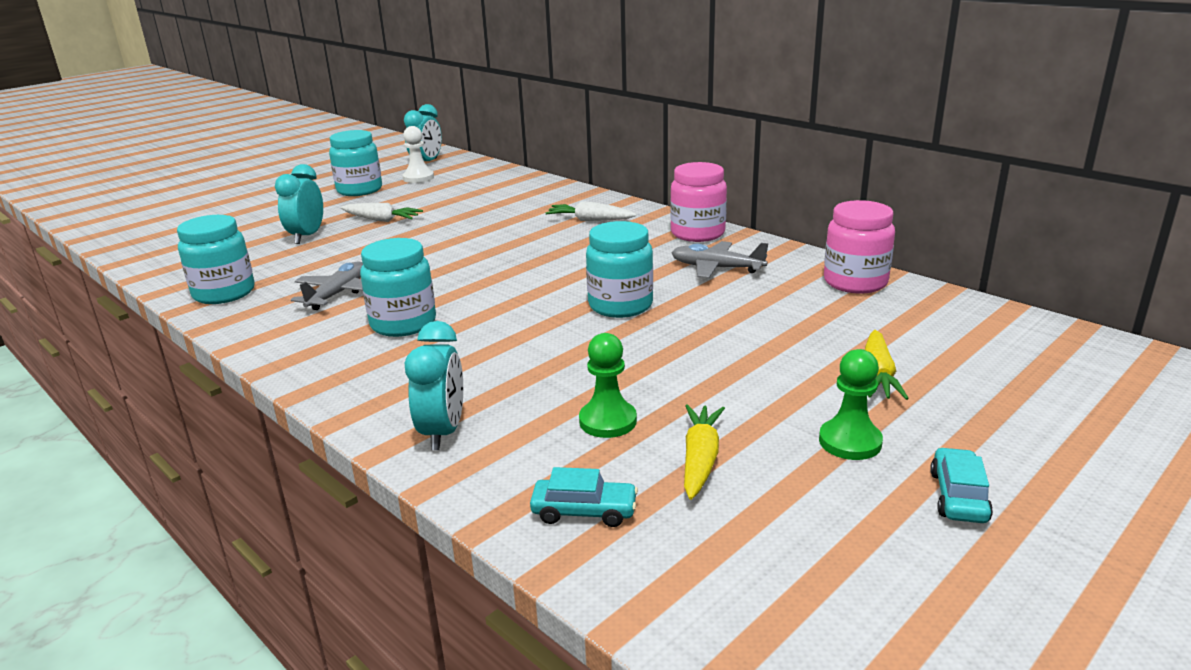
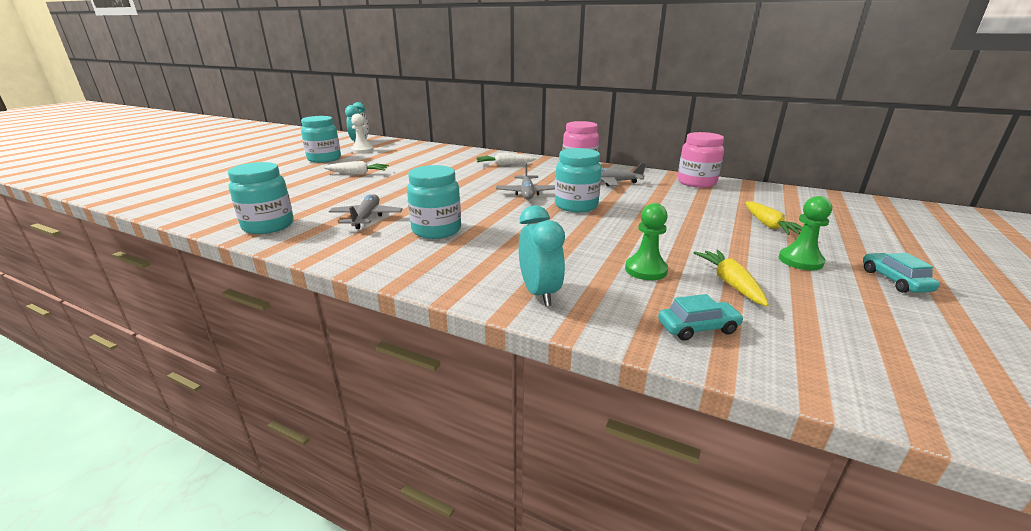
camera: 20 degrees left, 0 degrees up
turquoise clock [275,164,323,244] -> none
none -> grey plane [496,163,555,200]

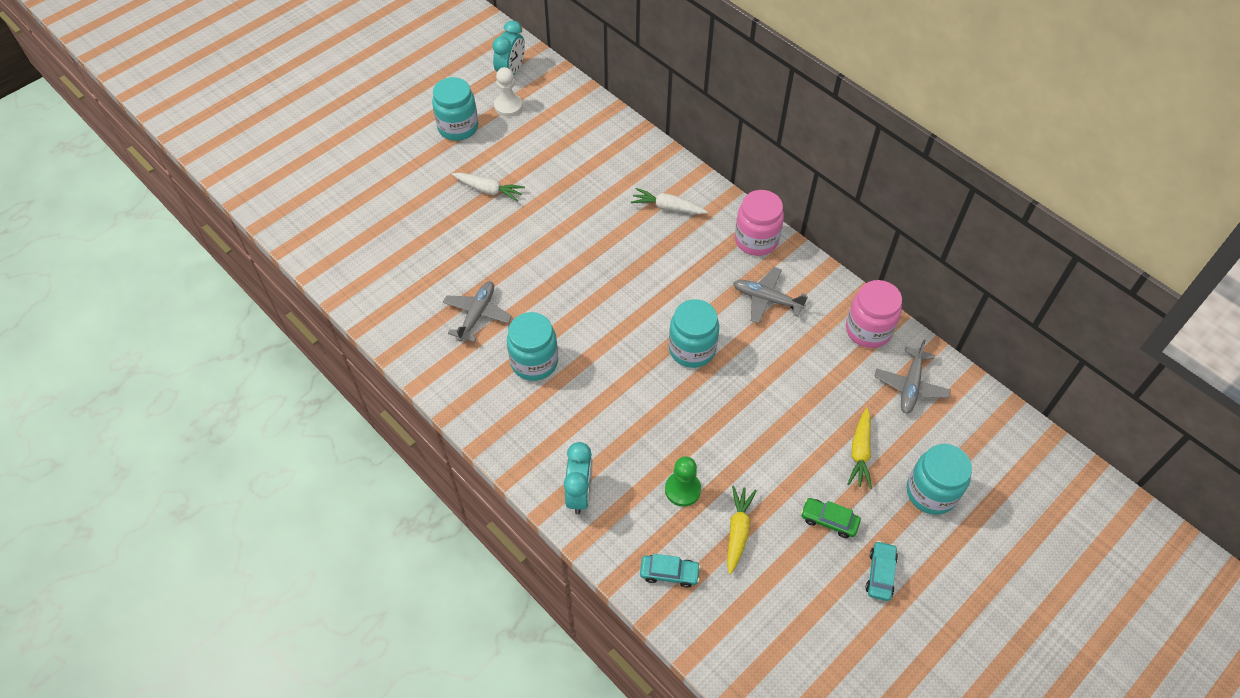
camera: 20 degrees right, 30 degrees up
turquoise jar [228,162,294,234] -> turquoise jar moved to [907,444,972,515]
grey plane [496,163,555,200] -> grey plane moved to [874,340,951,414]
green pawn [779,196,832,270] -> green car [801,498,861,538]

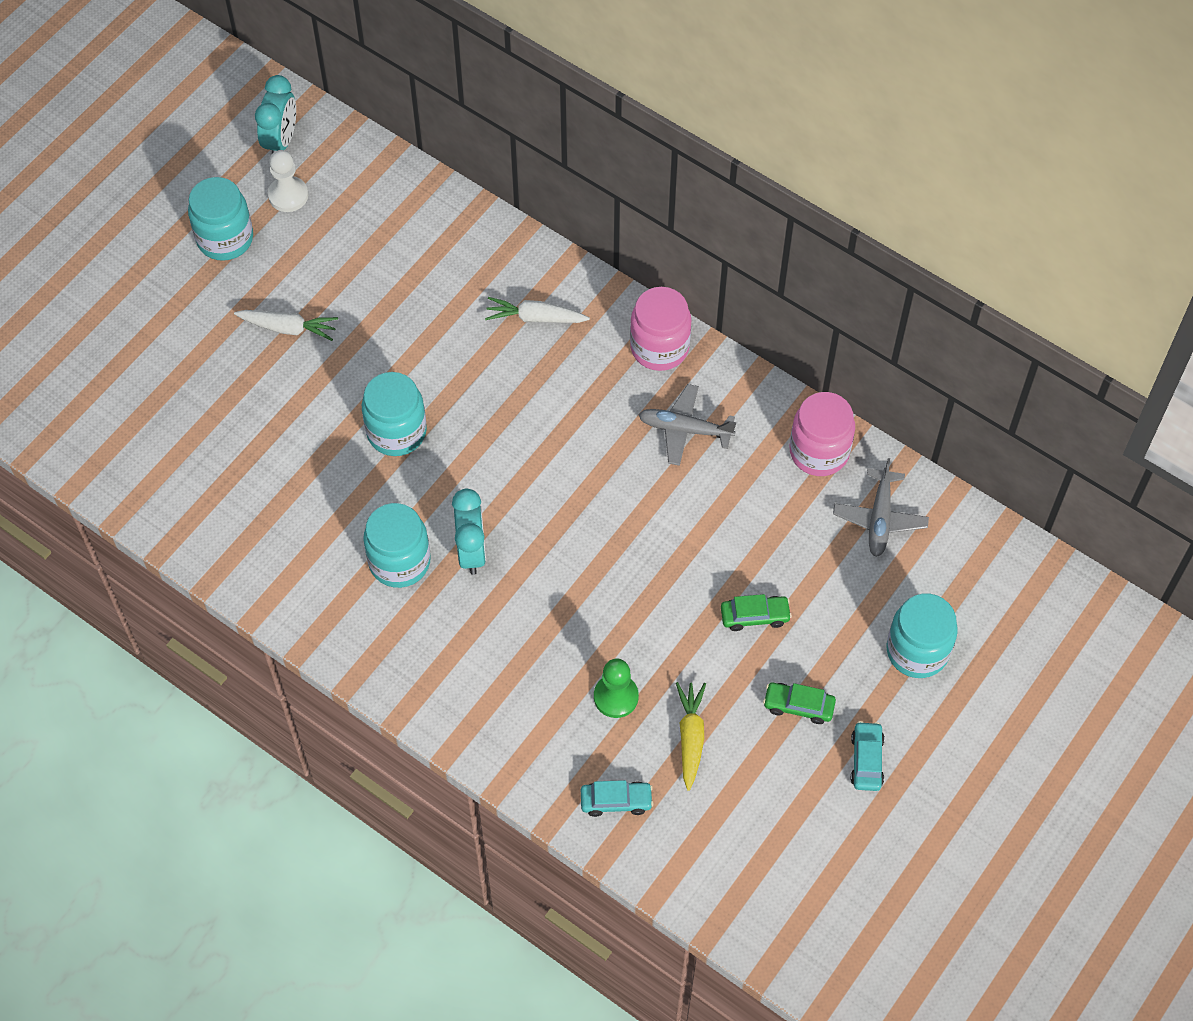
camera: 10 degrees left, 5 degrees up
grey plane [443,281,512,342] -> none
turquoise clock [564,442,592,514] -> turquoise clock moved to [452,489,486,575]
turquoise jar [669,299,719,368] -> turquoise jar moved to [362,372,427,456]
yellow carrot [847,408,872,489] -> none
none -> green car [721,594,792,631]

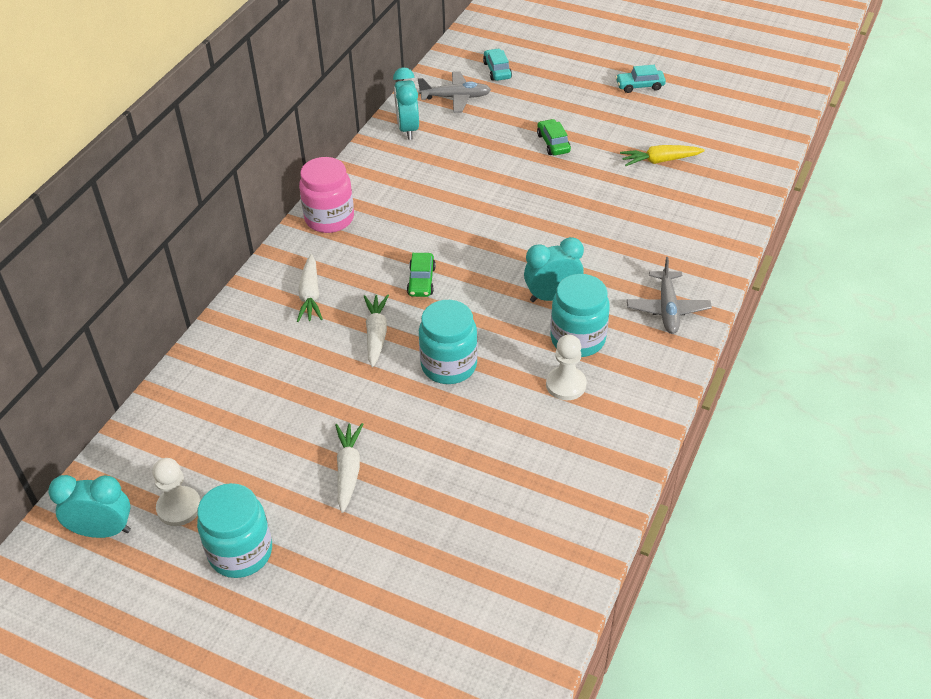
camera: 100 degrees left, 15 degrees down
turquoise car [581,780,653,817] -> turquoise car moved to [483,48,512,81]
green pawn [594,659,639,718] -> none
grey plane [638,384,737,466] -> grey plane moved to [627,257,712,334]
green car [763,683,836,724] -> green car moved to [407,253,436,297]
pink jar [790,392,855,476] -> turquoise clock [393,67,419,140]
turquoise jar [886,593,958,678] -> none
none -> white carrot [364,294,389,367]
none -> white pawn [546,334,587,400]

